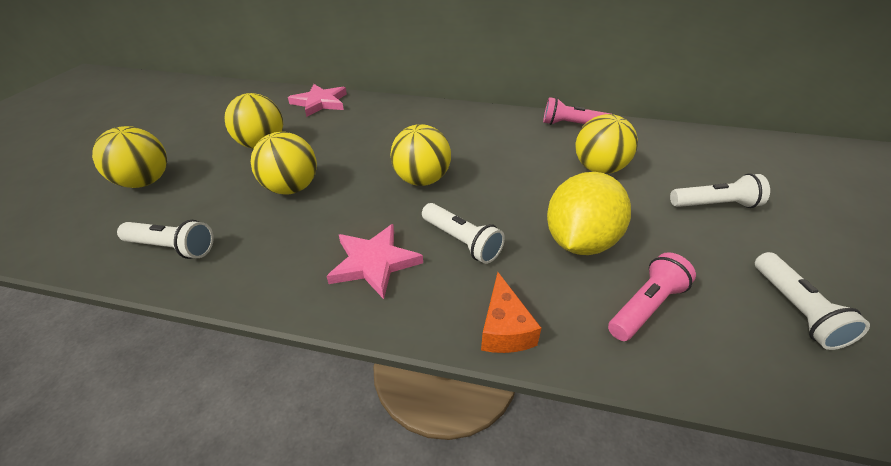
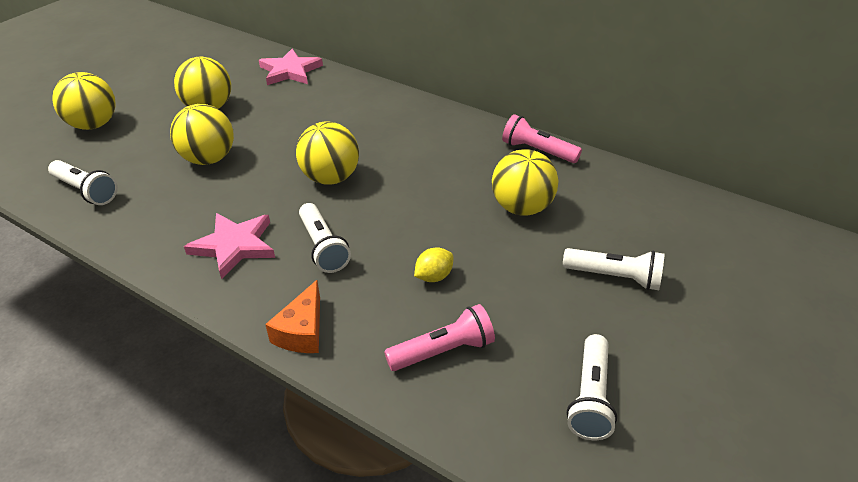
camera: 20 degrees right, 0 degrees up
yellow lemon [547,172,631,255] -> yellow lemon [414,247,453,282], size x0.43

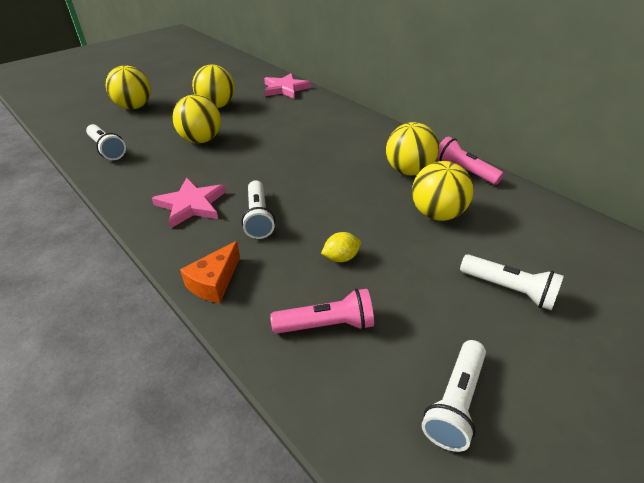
camera: 15 degrees right, 0 degrees up
yellow ball [296,121,359,185] -> yellow ball moved to [386,122,439,175]

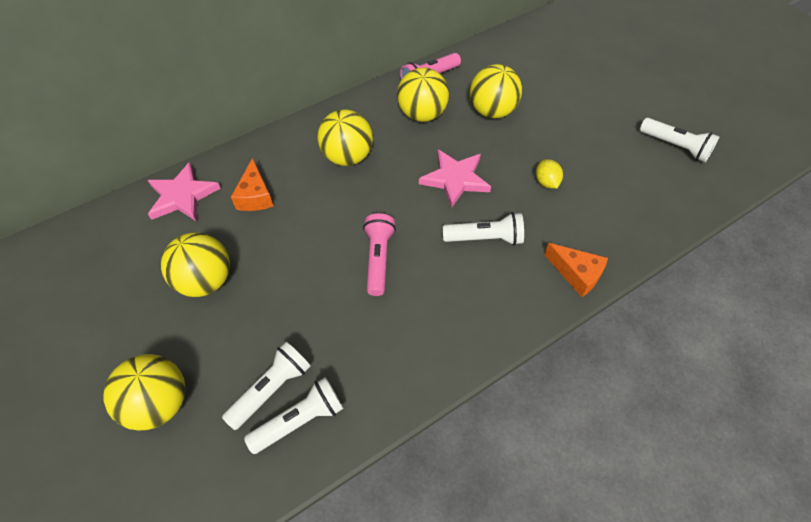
camera: 80 degrees left, 15 degrees up
pink star [152,178,226,228] -> pink star moved to [419,150,491,208]
yellow ball [172,95,221,143] -> yellow ball moved to [318,109,373,166]
pink flashlight [270,289,374,334] -> pink flashlight moved to [363,213,396,296]
white flashlight [460,254,564,310] -> white flashlight moved to [222,342,310,430]
none -> orange cheese [231,158,274,211]

